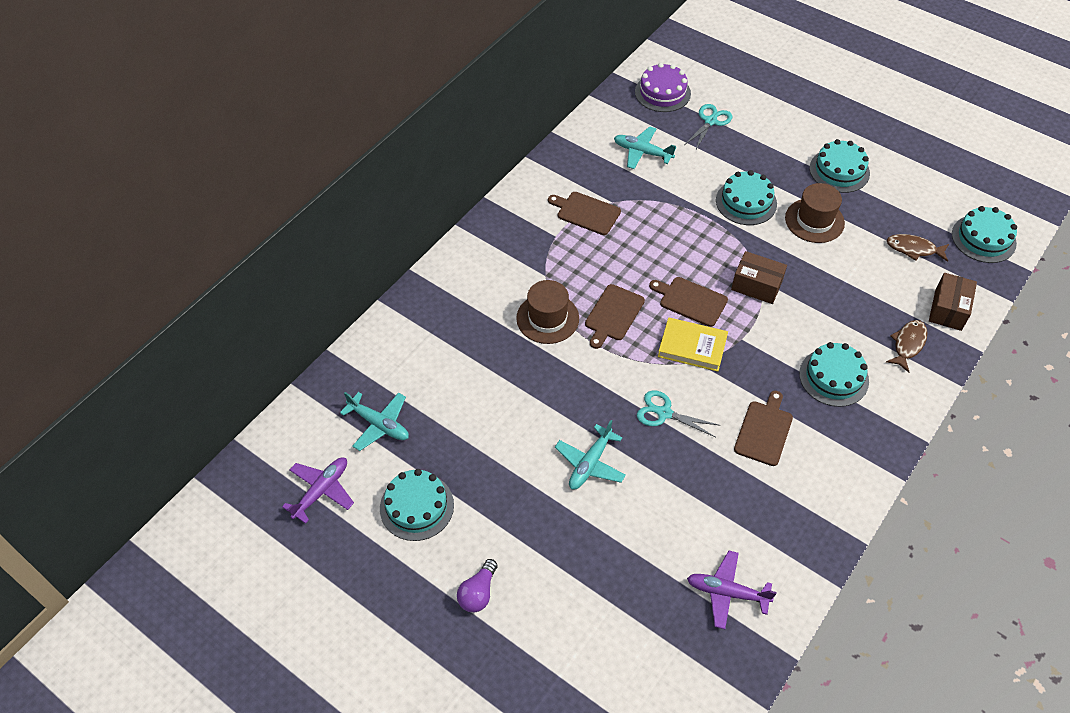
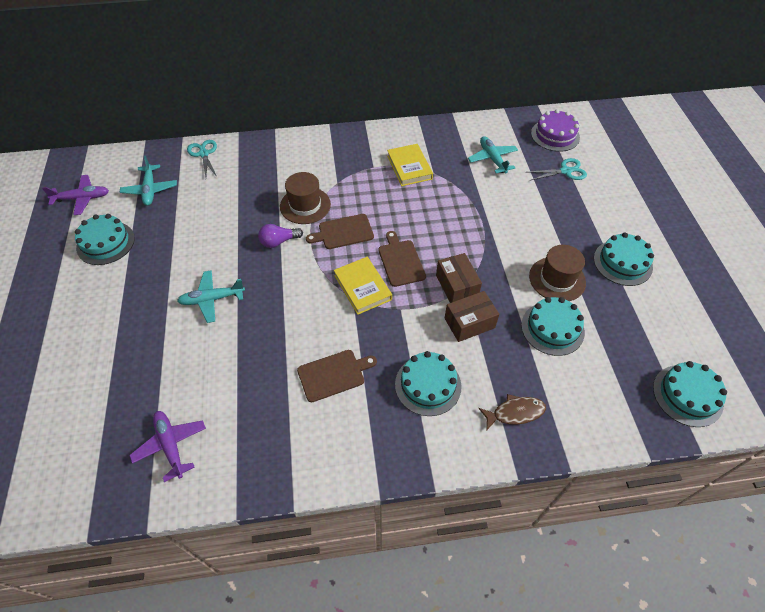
camera: 45 degrees right, 0 degrees up
purple light bulb [457,559,498,612] -> purple light bulb moved to [258,224,303,248]
brown cutting board [548,192,621,235] -> yellow book [387,144,433,186]
turquoise scissors [637,390,721,437] -> turquoise scissors moved to [187,140,217,178]
turquoise cake [716,170,777,225] -> turquoise cake moved to [521,297,585,356]
brown fish [887,234,949,262] -> none
brown box [929,273,977,331] -> brown box moved to [445,291,499,342]

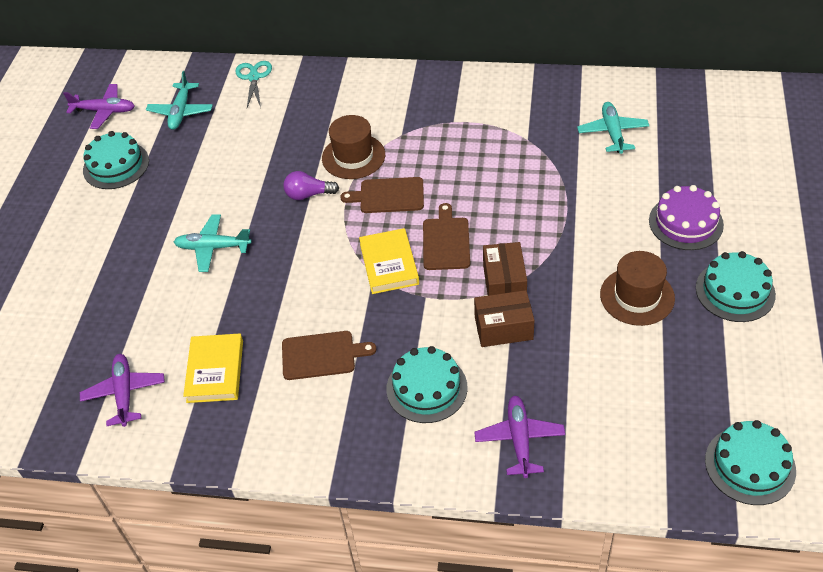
camera: 20 degrees right, 5 degrees down
yellow book [387,144,433,186] -> yellow book moved to [183,333,243,403]
brown fish [478,394,546,431] -> purple plane [474,396,565,478]
turquoise cake [521,297,585,356] -> none
turquoise scissors [529,158,587,181] -> none
purple cake [531,109,580,152] -> purple cake moved to [649,185,724,250]

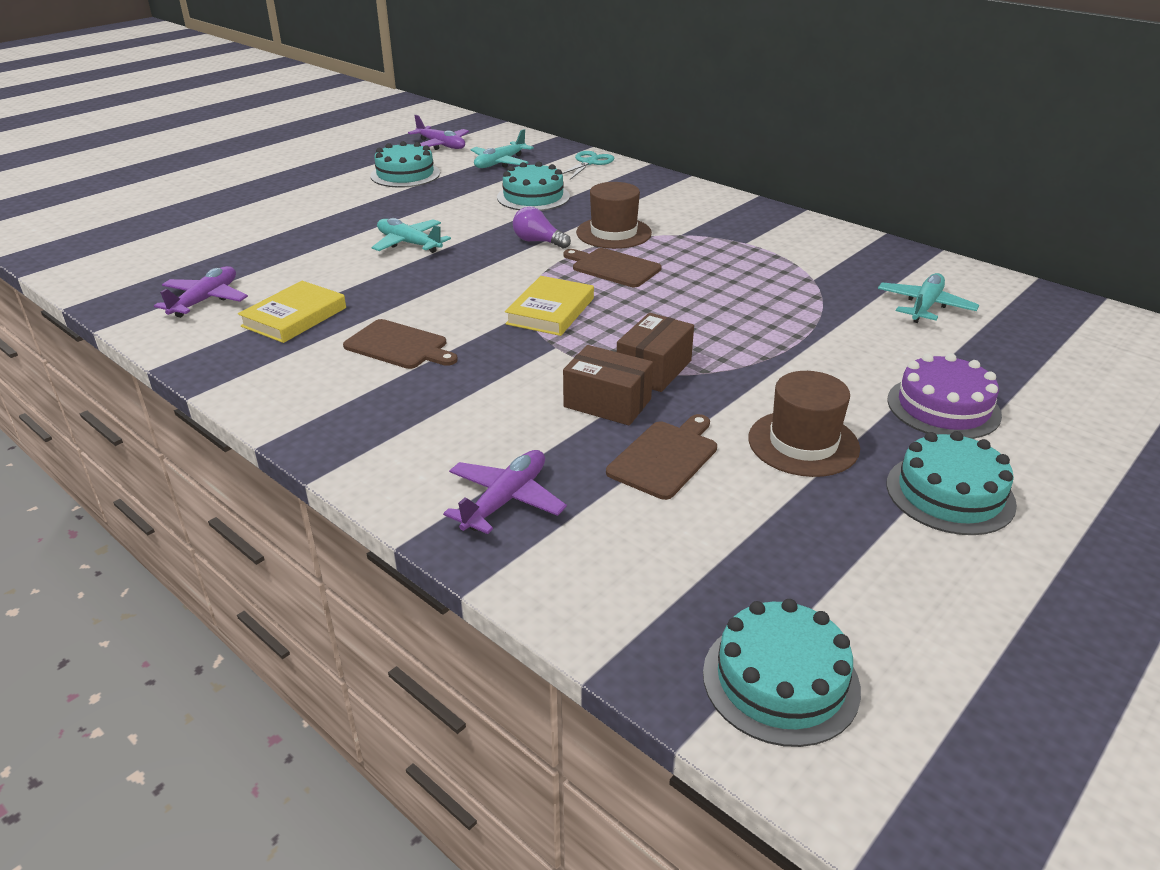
camera: 30 degrees right, 15 degrees down
turquoise cake [386,346,467,423] -> turquoise cake moved to [497,162,570,211]
brown cutting board [423,203,470,270] -> brown cutting board moved to [606,414,717,500]

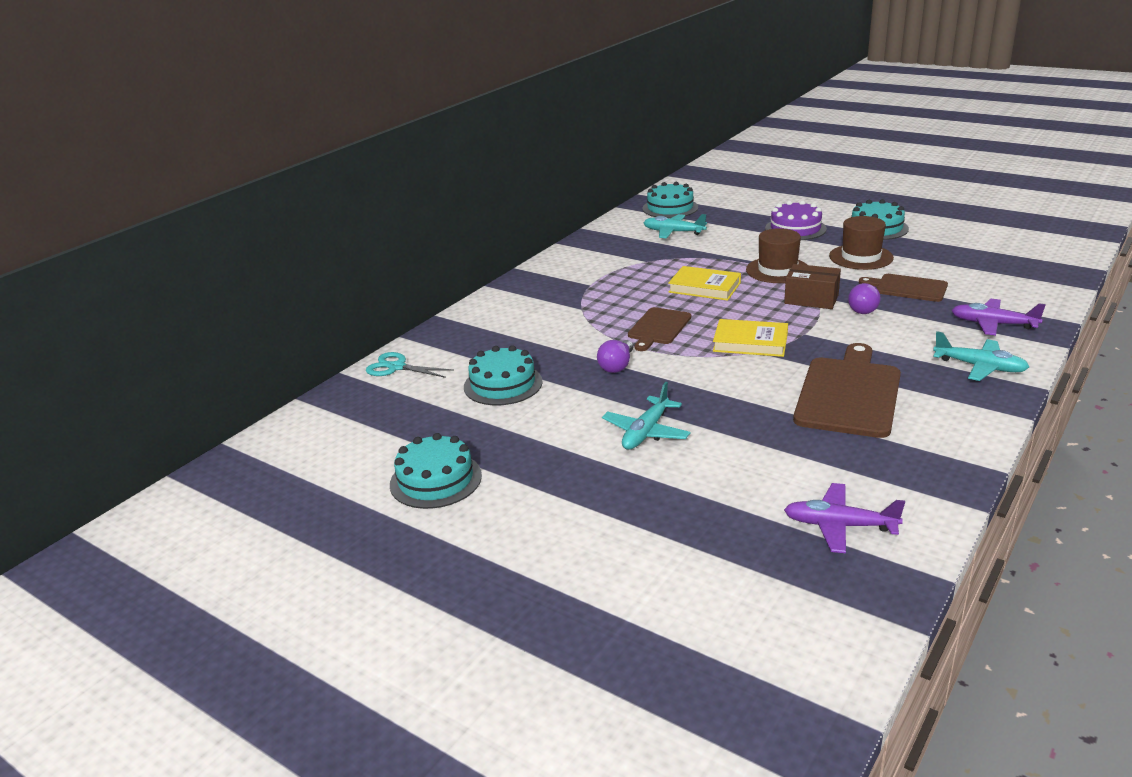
camera: 95 degrees left, 5 degrees down
yellow book [238,281,346,343] -> yellow book moved to [668,266,741,301]
brown cutting board [343,319,458,369] -> brown cutting board [793,343,901,438], size x1.69
purple plane [408,115,469,150] -> none
turquoise plane [470,129,534,168] -> turquoise plane moved to [933,331,1029,381]
brown box [563,345,653,426] -> purple light bulb [848,283,880,314]
brown hat [576,182,652,249] -> brown hat moved to [746,228,807,283]
turquoise cake [703,599,861,747] -> turquoise cake moved to [642,182,698,218]

